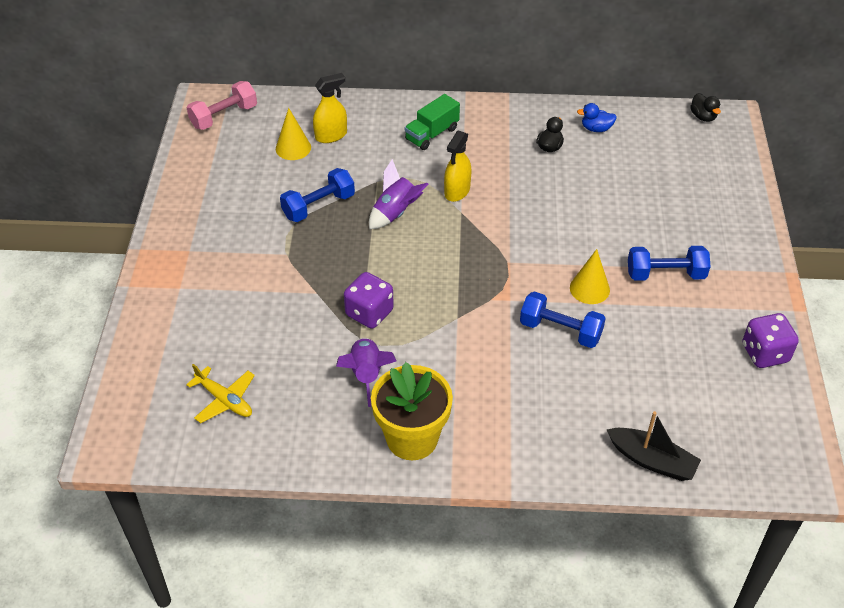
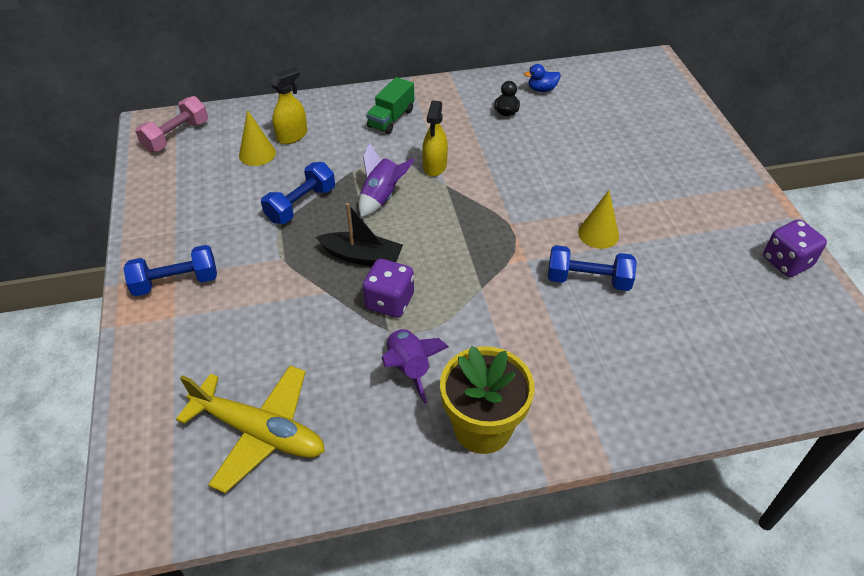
camera: 15 degrees left, 0 degrees up
yellow plane [186,364,255,423] -> yellow plane [176,365,325,493], size x1.70
black boat [606,411,701,481] -> black boat moved to [316,203,403,266]
blue dumbbell [628,246,710,281] -> blue dumbbell moved to [123,245,217,297]
black duck [690,93,721,122] -> none

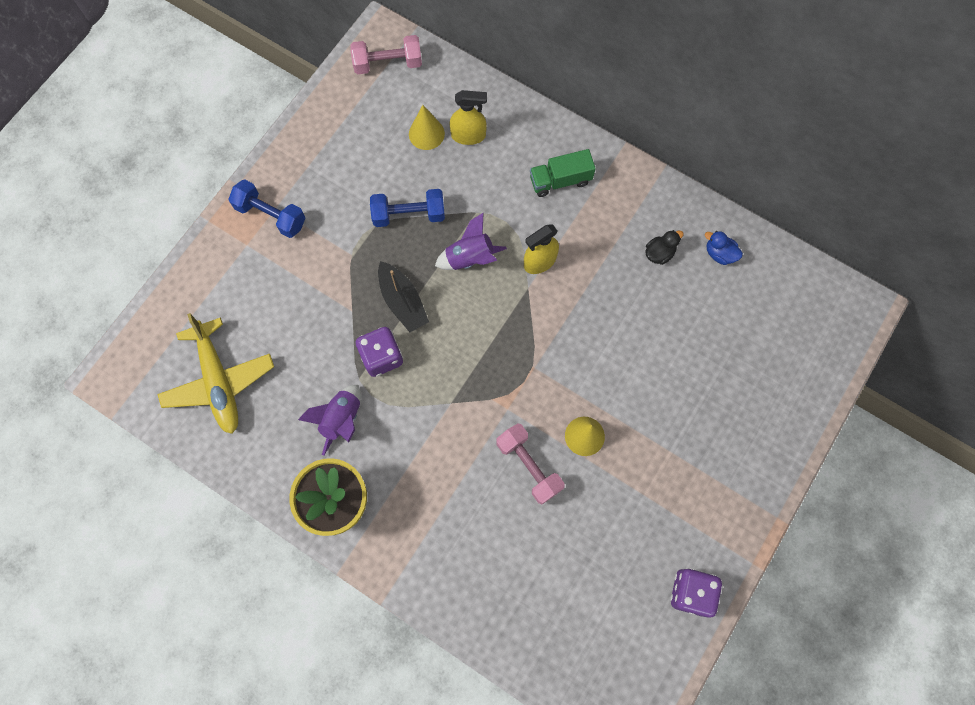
camera: 45 degrees right, 25 degrees up
blue dumbbell [548,245,637,291] -> pink dumbbell [496,423,565,504]

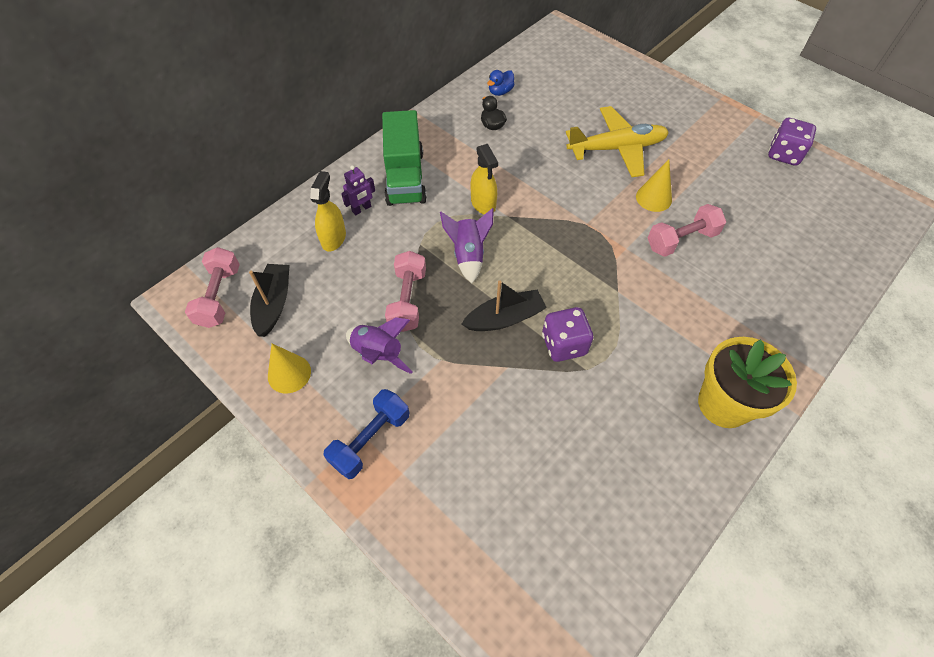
camera: 80 degrees left, 15 degrees down
yellow plane [157,313,274,434] -> yellow plane moved to [566,106,669,177]
purple rocket [298,385,361,455] -> purple rocket moved to [346,317,412,374]
blue dumbbell [370,189,445,227] -> pink dumbbell [385,251,426,332]
yellow cone [409,105,445,150] -> yellow cone moved to [268,344,311,393]
green truck [530,149,596,197] -> green truck [382,110,427,206], size x1.55
none -> black boat [249,264,290,337]
none -> purple robot [341,165,375,215]

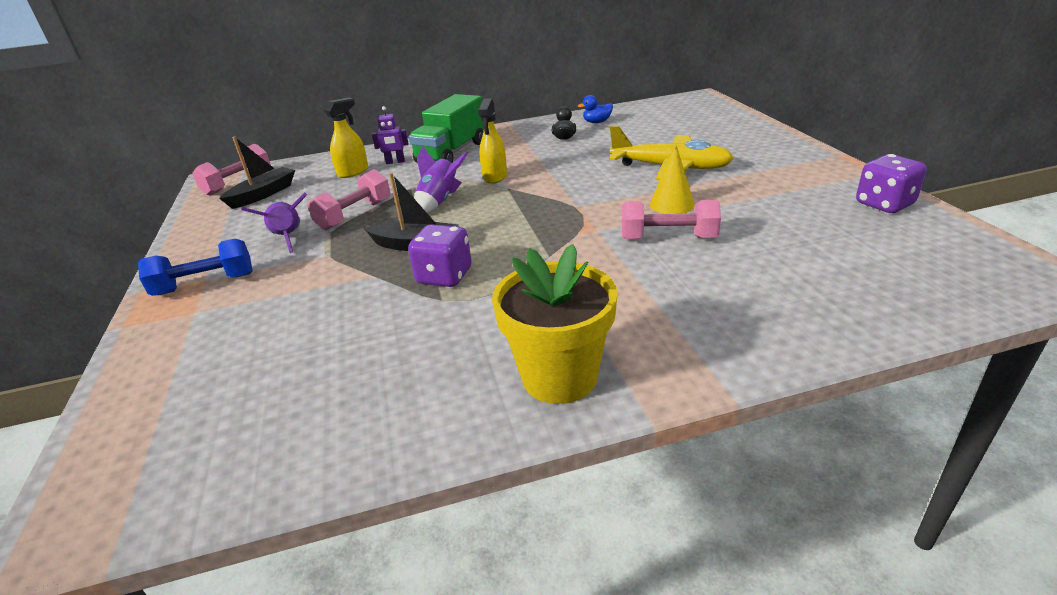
camera: 35 degrees right, 25 degrees down
yellow cone [268,344,311,393] -> none

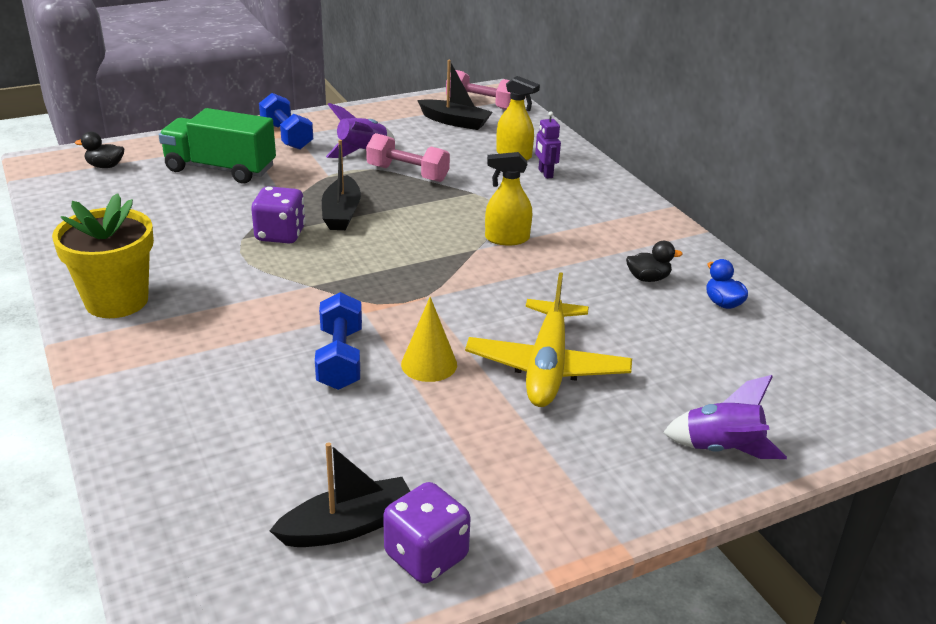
camera: 75 degrees right, 0 degrees up
green truck [409,94,484,163] -> green truck moved to [159,108,276,184]
purple rocket [414,146,469,214] -> purple rocket moved to [663,375,787,459]
pink dumbbell [622,200,721,239] -> blue dumbbell [315,292,362,390]
none -> black duck [75,132,124,168]
none -> black boat [270,442,410,547]

